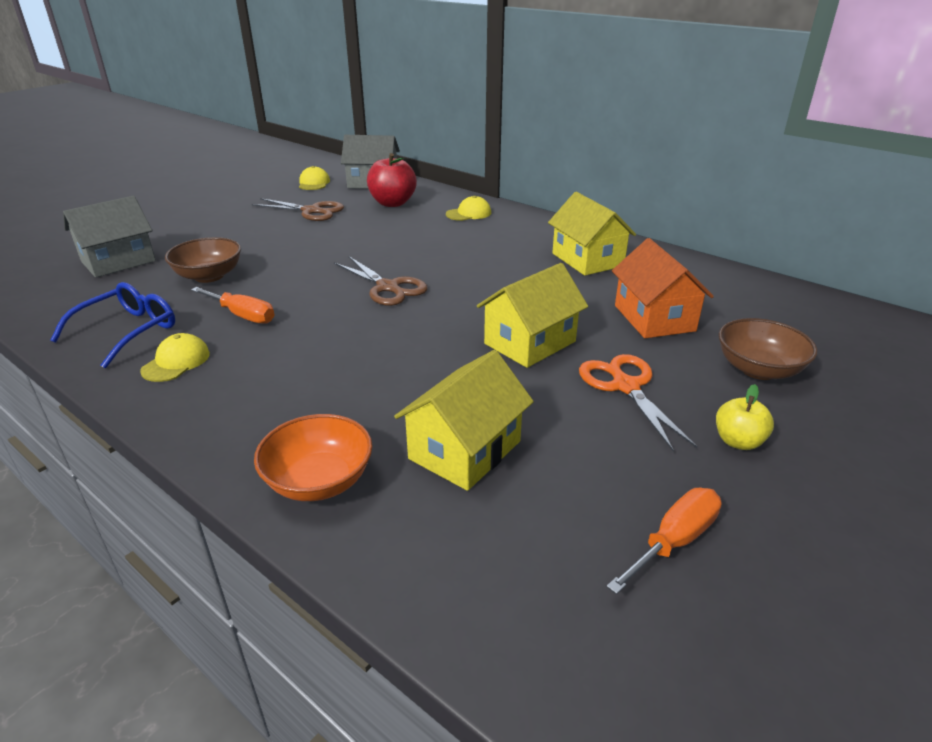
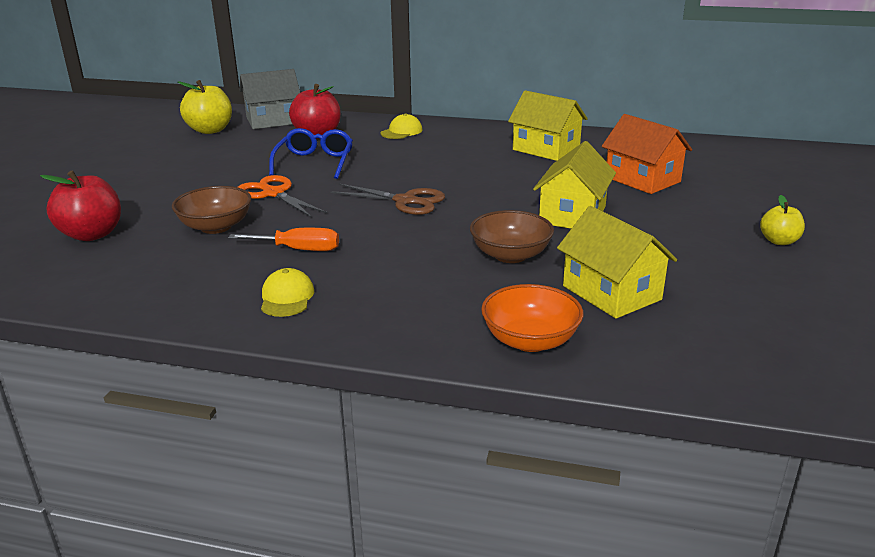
camera: 25 degrees left, 5 degrees down
blue glasses [50,282,175,368] -> blue glasses moved to [269,128,353,179]
grey house [63,196,156,277] -> red apple [40,170,121,241]
brown scissors [252,198,344,221] -> none
yellow cap [299,166,330,190] -> yellow apple [177,80,232,134]
yellow house [394,350,534,491] -> yellow house turned 45 degrees counterclockwise [557,206,677,319]
orange scissors [579,354,697,452] -> orange scissors moved to [238,175,327,217]
orange screwdriver [606,488,722,594] -> none
brown bowl [719,318,818,380] -> brown bowl moved to [470,210,554,263]

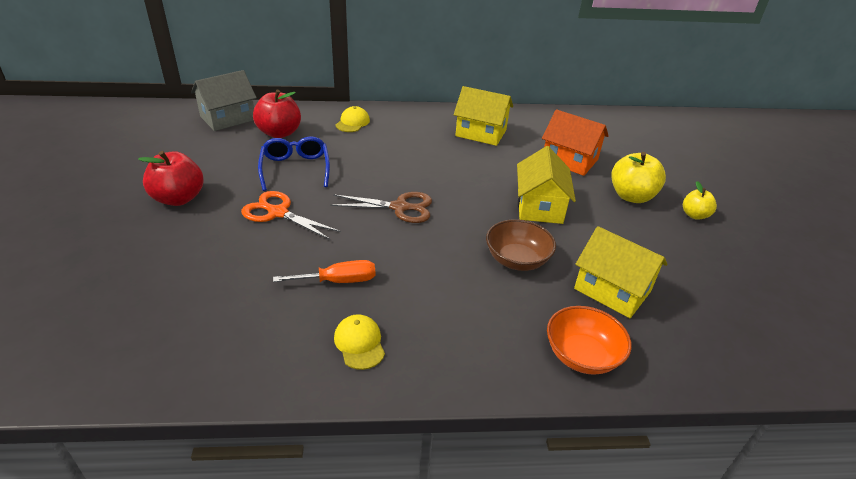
camera: 20 degrees left, 10 degrees up
red apple [40,170,121,241] -> red apple moved to [138,151,204,206]
brown bowl [172,186,252,234] -> none
yellow apple [177,80,232,134] -> yellow apple moved to [611,152,666,203]

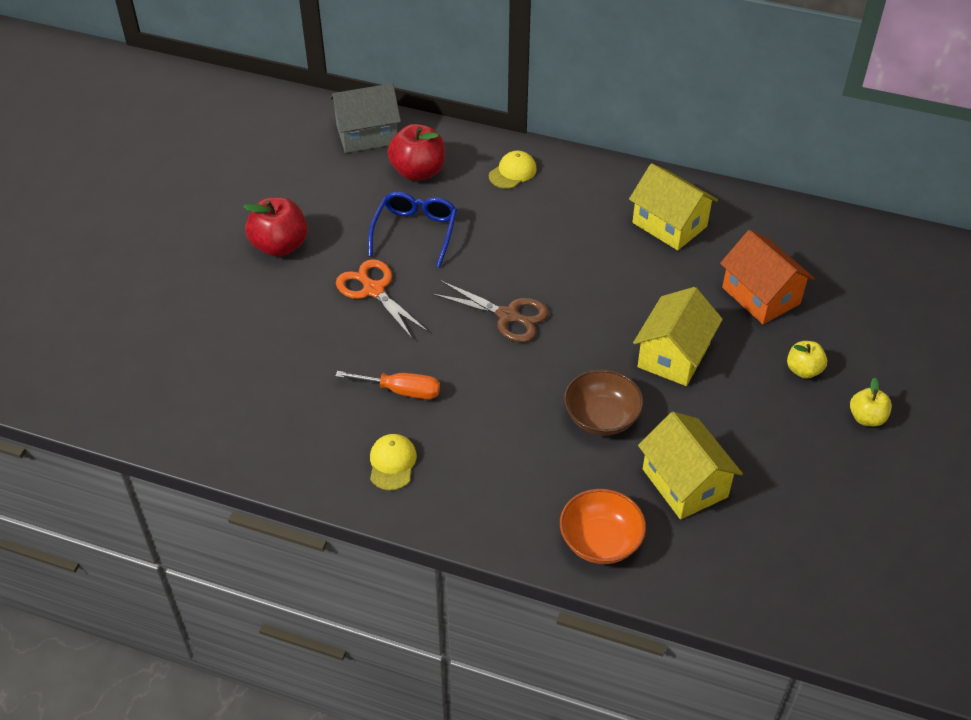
camera: 25 degrees right, 10 degrees up
yellow apple [611,152,666,203] -> yellow apple [787,341,827,379], size x0.59

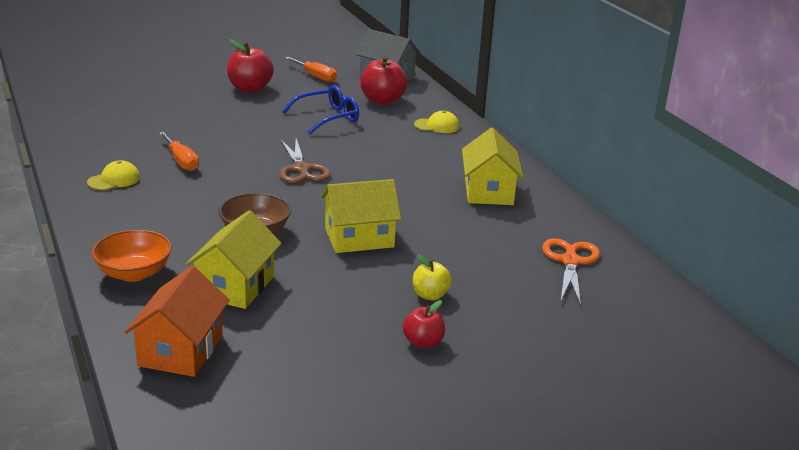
camera: 45 degrees right, 20 degrees down
orange scissors [336,259,429,340] -> orange scissors moved to [542,238,600,306]
orange house [720,230,815,324] -> orange house moved to [125,266,230,377]
yellow apple [850,378,892,426] -> red apple [403,300,445,349]
none -> orange screwdriver [285,57,337,82]

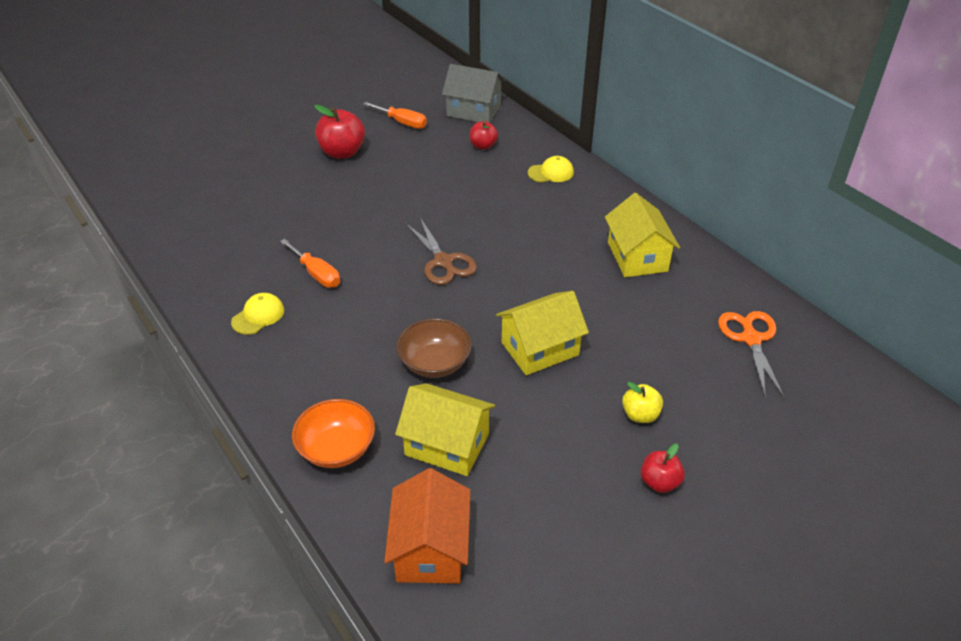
camera: 10 degrees left, 15 degrees up
yellow house [186,210,282,309] -> yellow house turned 75 degrees counterclockwise [395,383,495,476]
blue glasses [282,85,359,135] -> none
red apple [360,56,407,105] -> red apple [470,121,498,150], size x0.59

